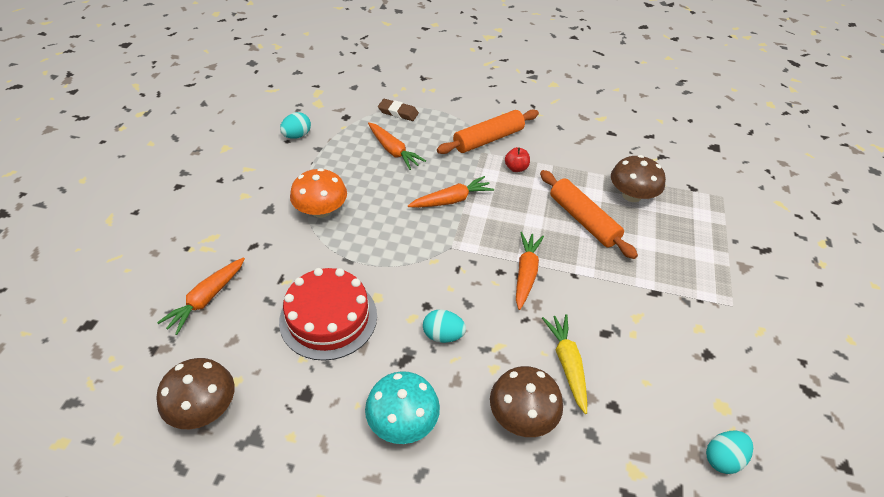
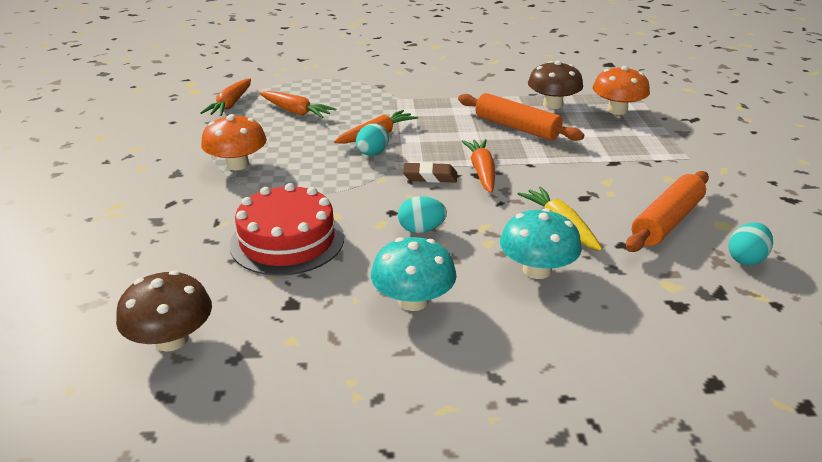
camera: 15 degrees left, 15 degrees down
orange carrot [157,257,245,335] -> orange carrot moved to [200,78,251,116]
turquoise egg [280,112,311,139] -> turquoise egg moved to [356,123,389,156]
brown eraser [378,99,419,121] -> brown eraser moved to [403,162,457,183]
orange rolling pin [437,109,539,154] -> orange rolling pin moved to [626,171,709,252]
brown mushroom [490,366,563,437] -> turquoise mushroom [500,208,582,279]
red apple [505,147,530,172] -> none
none -> orange mushroom [593,66,650,115]

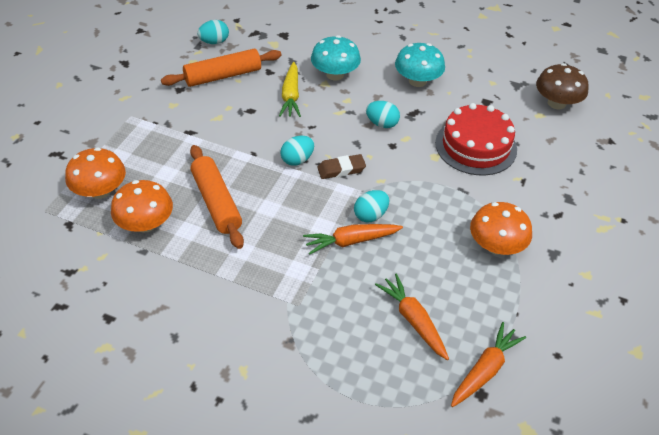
camera: 155 degrees left, 15 degrees up
brown eraser [403,162,457,183] -> brown eraser turned 45 degrees counterclockwise [317,154,366,179]
orange carrot [462,139,495,193] -> turquoise egg [280,136,314,166]
brown mushroom [528,61,583,109] -> orange mushroom [111,180,173,233]

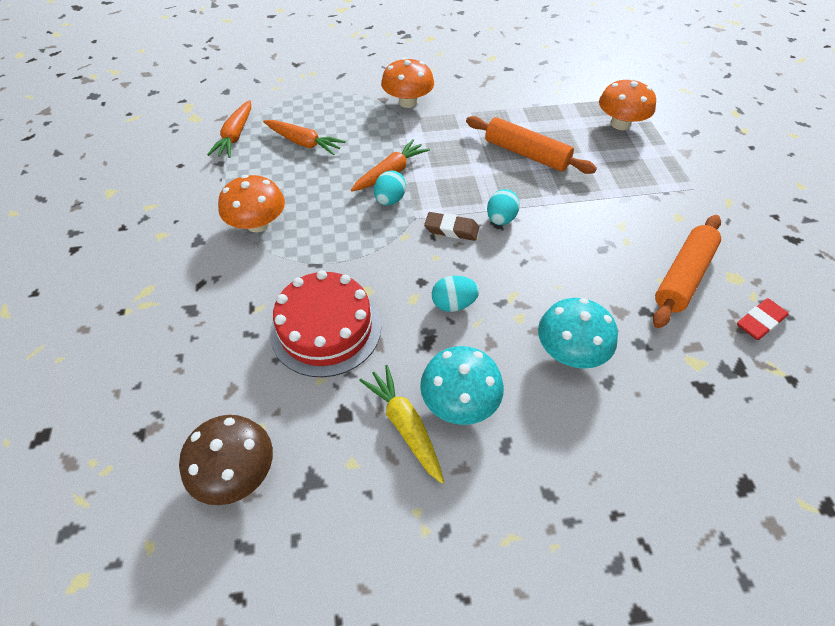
camera: 150 degrees right, 5 degrees up
orange mushroom [111,180,173,233] -> orange mushroom moved to [381,57,434,108]
turquoise egg [197,20,229,44] -> red eraser [737,298,789,340]
yellow carrot [279,62,301,117] -> yellow carrot moved to [359,365,444,484]
brown eraser [317,154,366,179] -> brown eraser turned 60 degrees clockwise [424,212,479,241]

